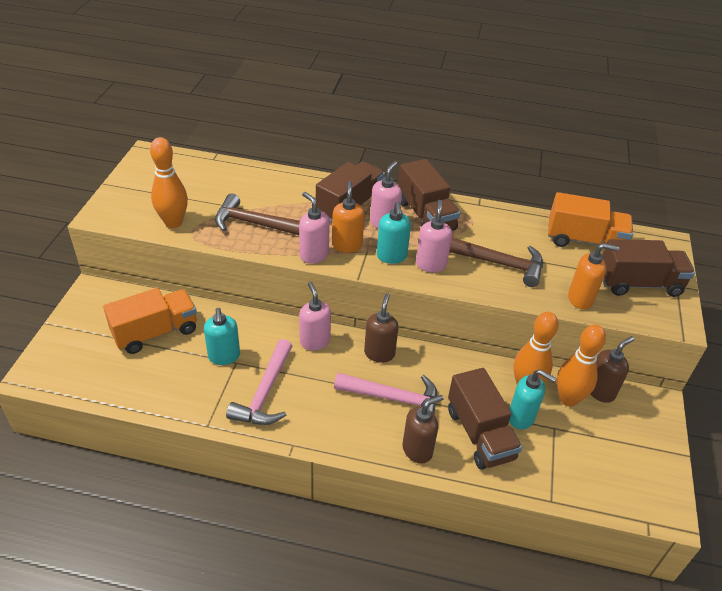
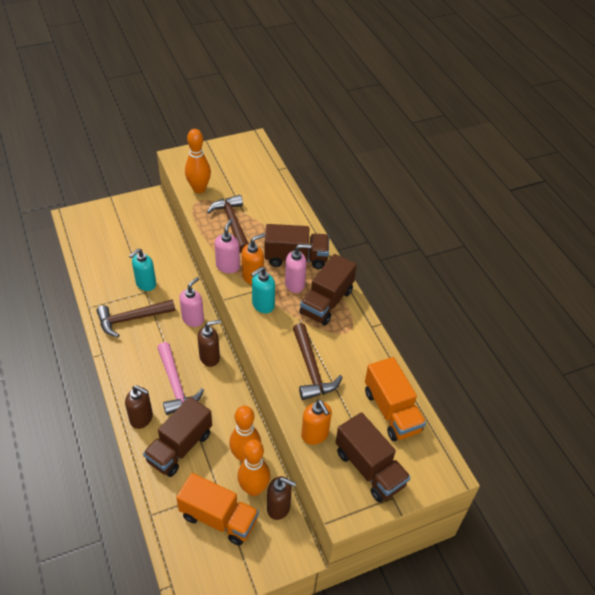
camera: 55 degrees right, 5 degrees up
orange truck [103,288,197,354] -> orange truck moved to [176,473,259,546]
pink hammer [226,339,293,425] -> brown hammer [97,299,175,337]
pink soap dispenser [416,200,452,273] -> none
turquoise soap dispenser [509,369,556,430] -> none

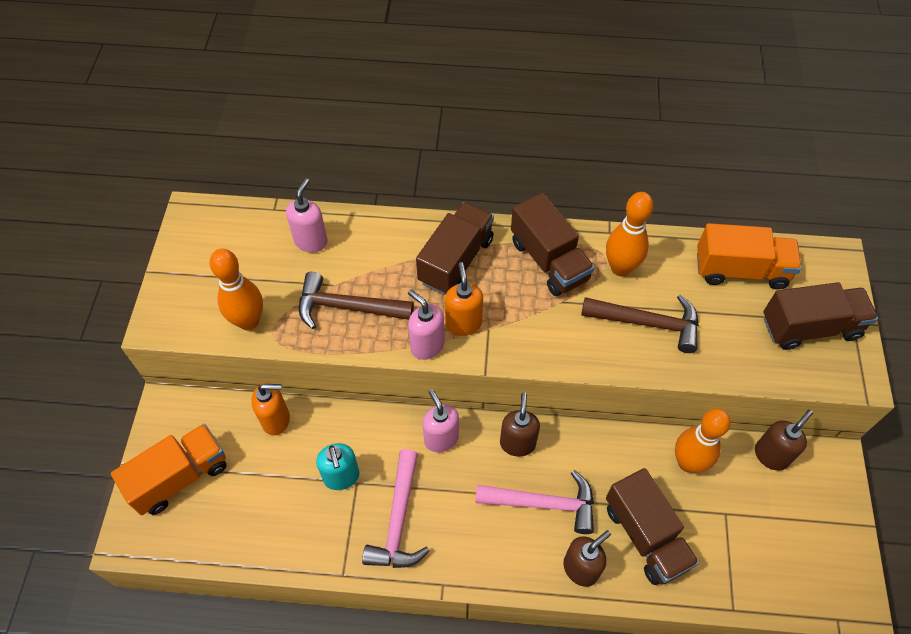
camera: 60 degrees left, 10 degrees up
brown hammer [97,299,175,337] -> pink hammer [362,449,429,568]
orange truck [176,473,259,546] -> orange truck moved to [111,424,226,515]
orange bowling pin [237,439,270,496] -> orange bowling pin moved to [606,192,653,276]
turquoise soap dispenser [251,267,275,313] -> none
pink soap dispenser [285,244,311,293] -> pink soap dispenser moved to [286,178,328,252]
orange soap dispenser [301,400,332,445] -> orange soap dispenser moved to [251,383,290,436]

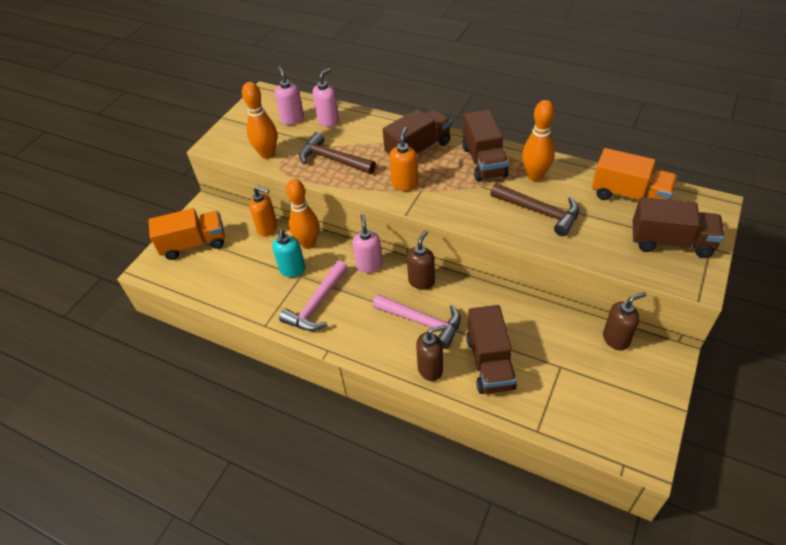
camera: 25 degrees right, 10 degrees down
pink soap dispenser [408,290,445,360] -> pink soap dispenser moved to [275,67,304,125]
orange bowling pin [675,408,731,473] -> orange bowling pin moved to [286,179,319,249]

